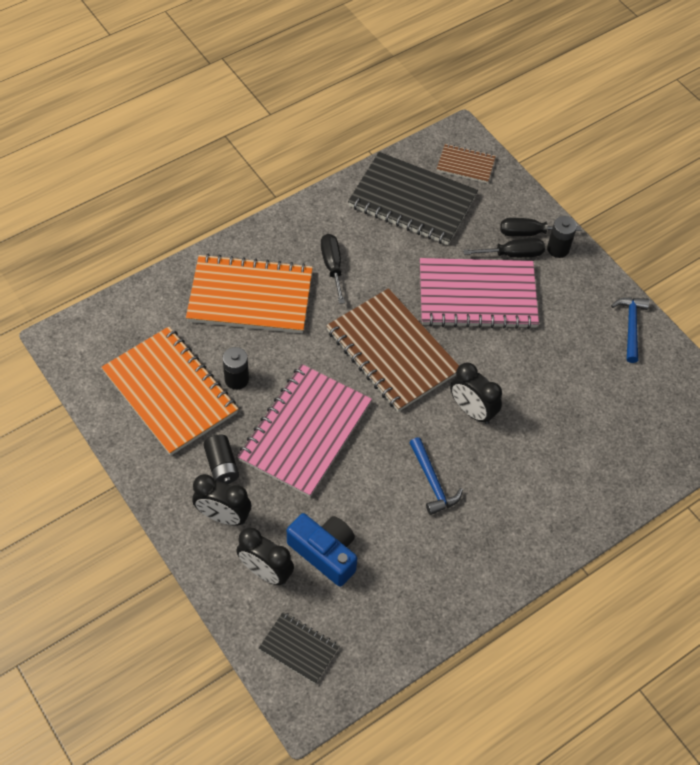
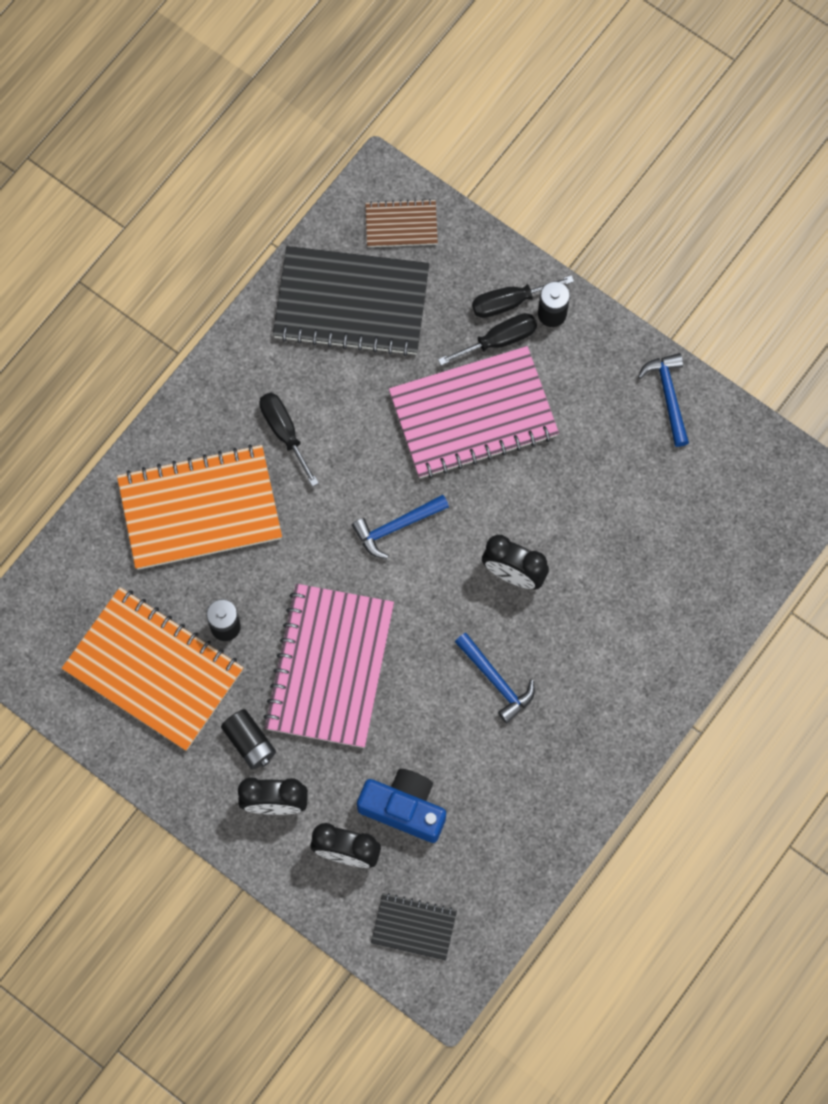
camera: 15 degrees left, 15 degrees up
brown notebook [326,288,459,412] -> blue hammer [352,495,449,559]

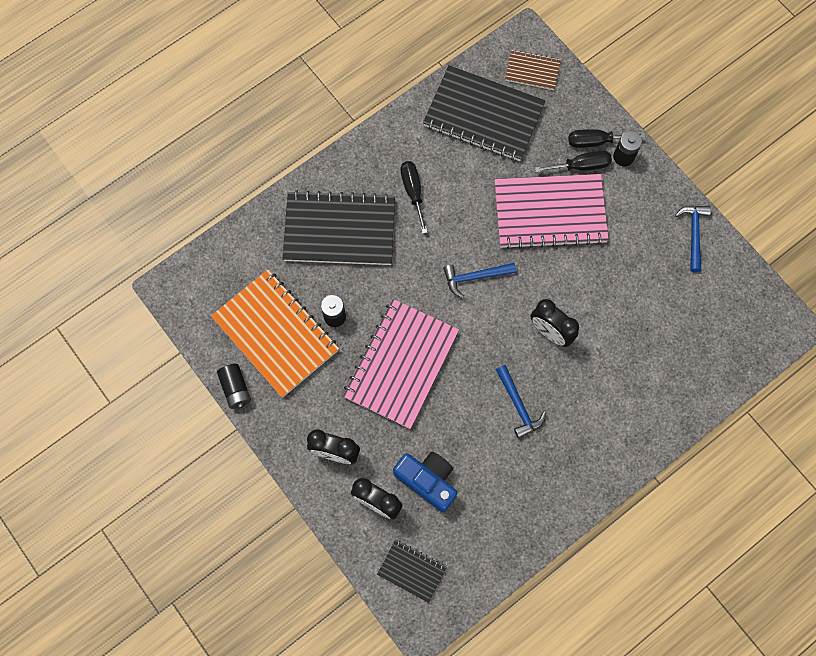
camera: 15 degrees right, 0 degrees up
orange notebook [117,445,282,570] -> black notebook [282,190,395,265]
black battery [221,709,276,770] -> black battery moved to [217,364,251,409]

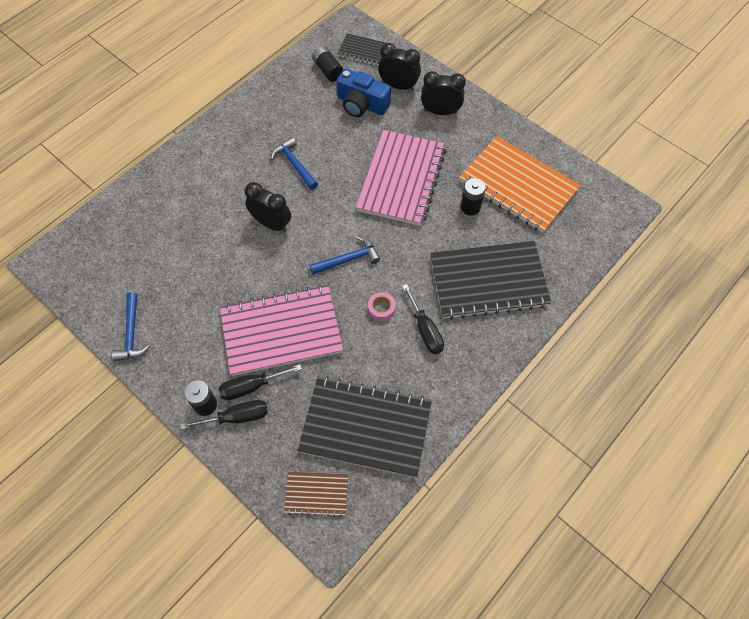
camera: 170 degrees right, 10 degrees down
black battery [217,364,251,409] -> black battery moved to [312,46,343,82]
none -> pink tape [368,292,396,321]

